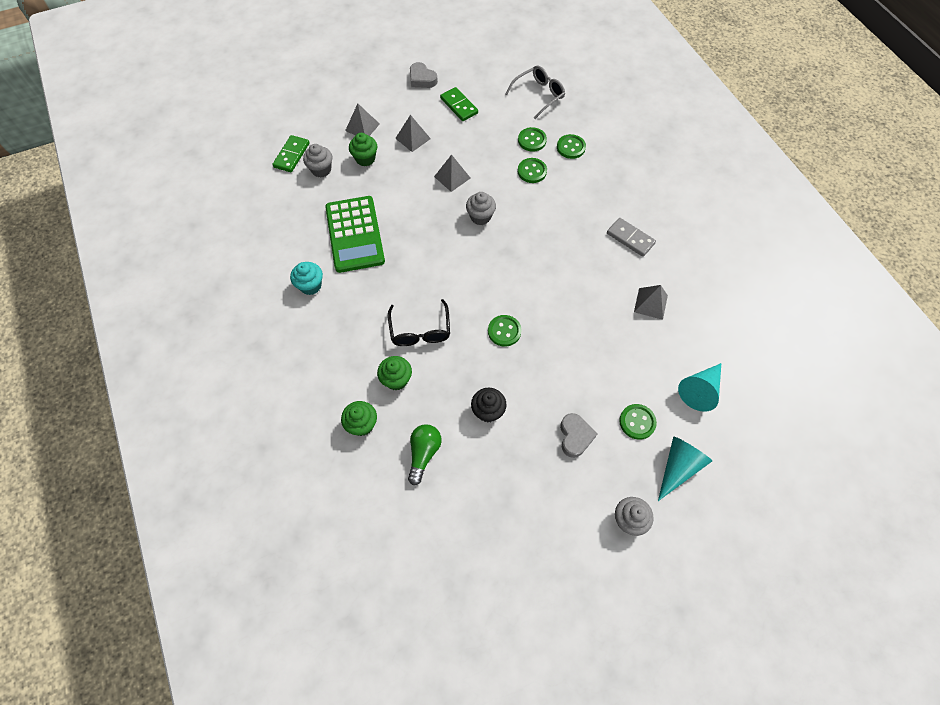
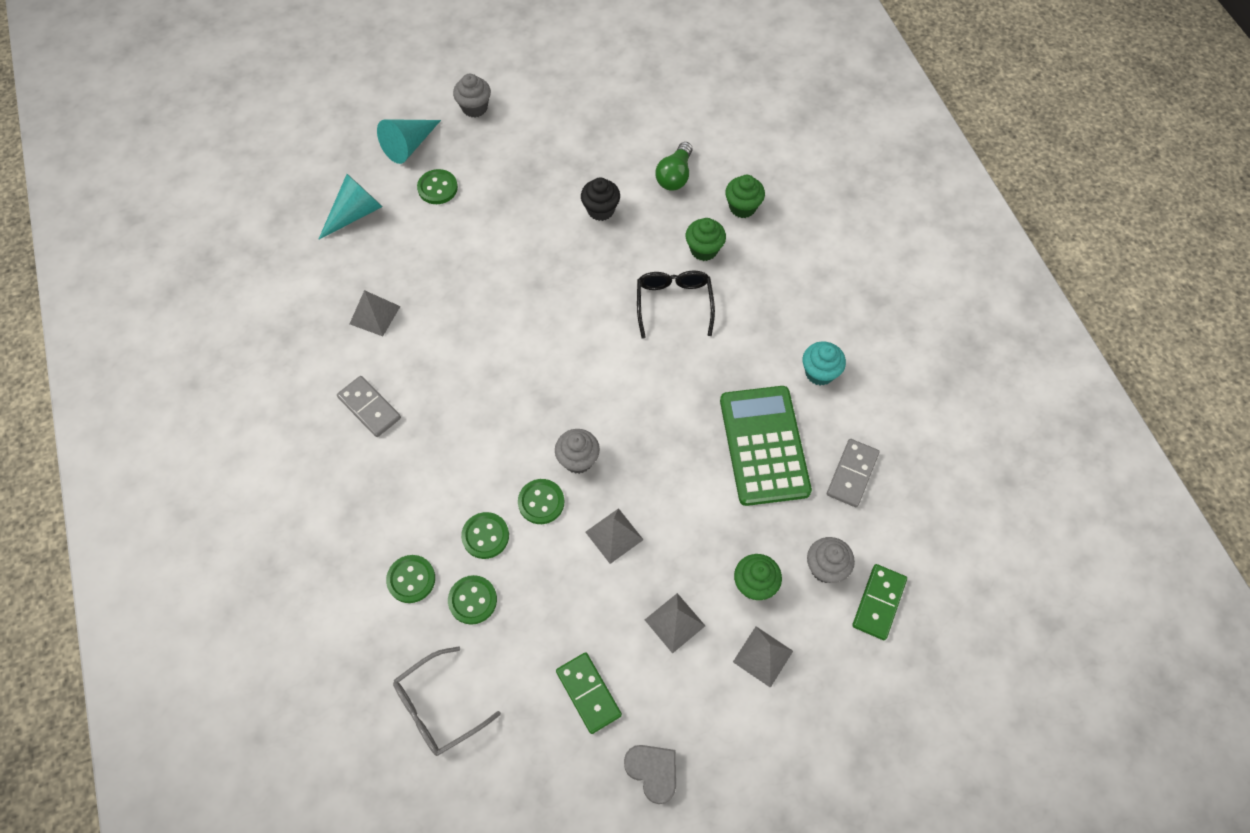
camera: 175 degrees left, 0 degrees up
green button [488,315,522,347] -> green button moved to [518,479,564,524]
grey heart [560,413,598,458] -> none
none -> grey domino [827,439,879,507]

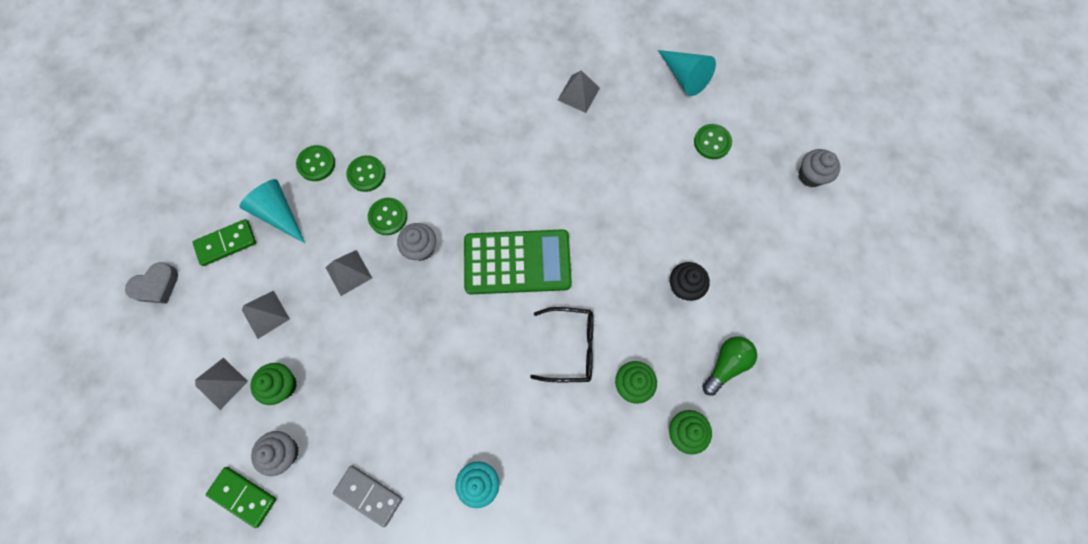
camera: 95 degrees right, 10 degrees up
grey domino [337,376,401,437] -> none
turquoise cone [377,119,441,164] -> turquoise cone moved to [239,179,305,243]
green button [386,555,435,603] -> none
grey glasses [393,647,501,756] -> none
green light bulb [656,142,693,190] -> green light bulb turned 105 degrees clockwise [702,336,757,395]
green calculator [720,386,812,506] -> green calculator moved to [464,229,572,294]

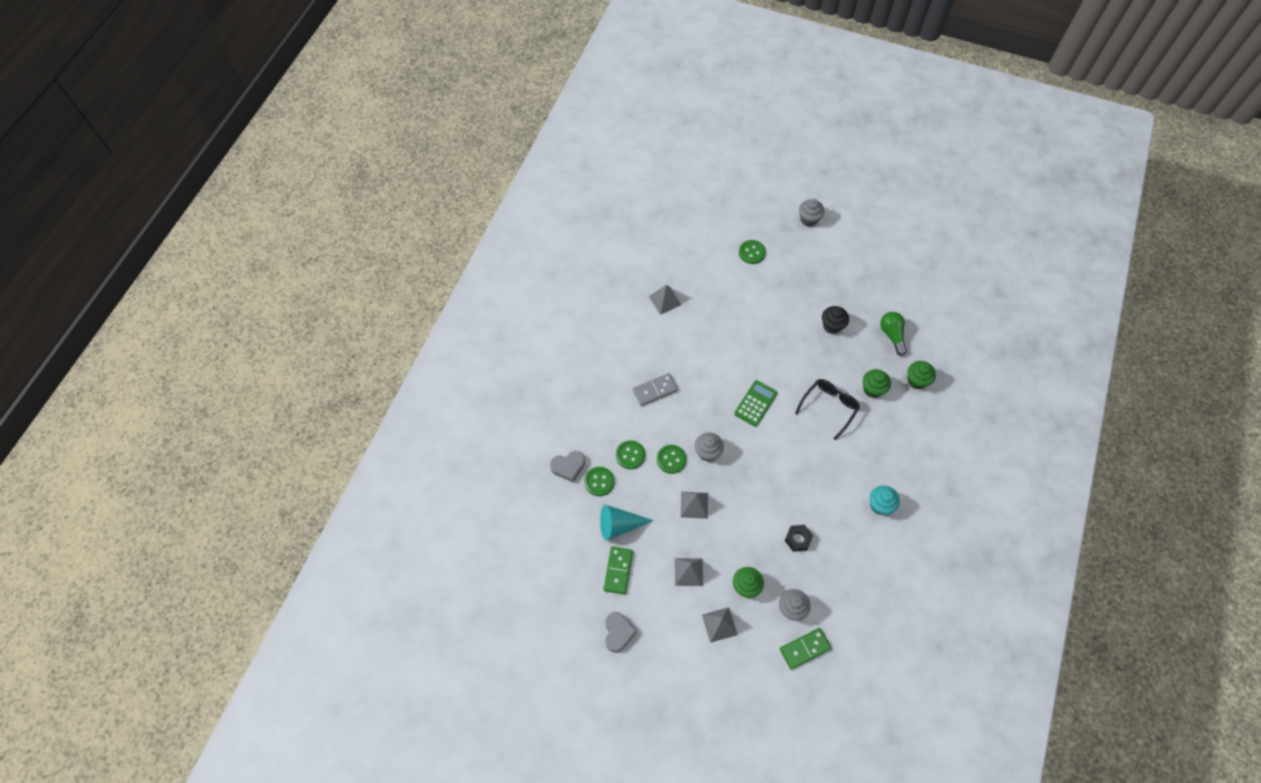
camera: 55 degrees left, 10 degrees down
grey domino [333,466,402,527] -> grey domino moved to [633,373,678,406]
green calculator [464,229,572,294] -> green calculator [734,380,778,427], size x0.58
turquoise cone [658,50,716,96] -> none
none -> grey heart [550,451,585,482]
none -> black nut [785,525,813,552]

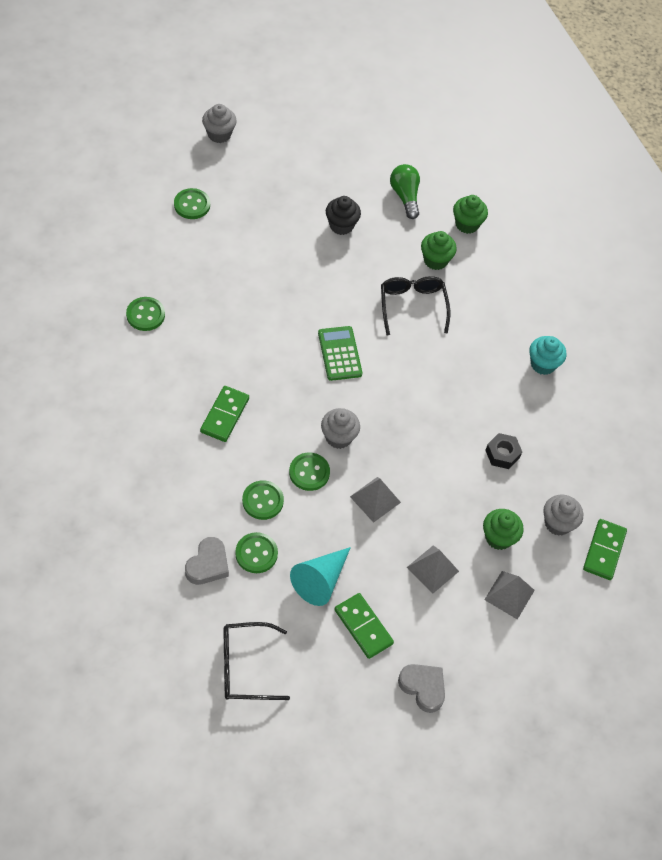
camera: 50 degrees left, 5 degrees down
grey domino [633,373,678,406] -> green domino [200,386,249,442]
grey pyramid [649,285,681,315] -> green button [126,297,165,331]
green light bulb [880,312,907,356] -> green light bulb turned 45 degrees clockwise [390,164,420,219]
none -> black glasses [224,622,290,700]

